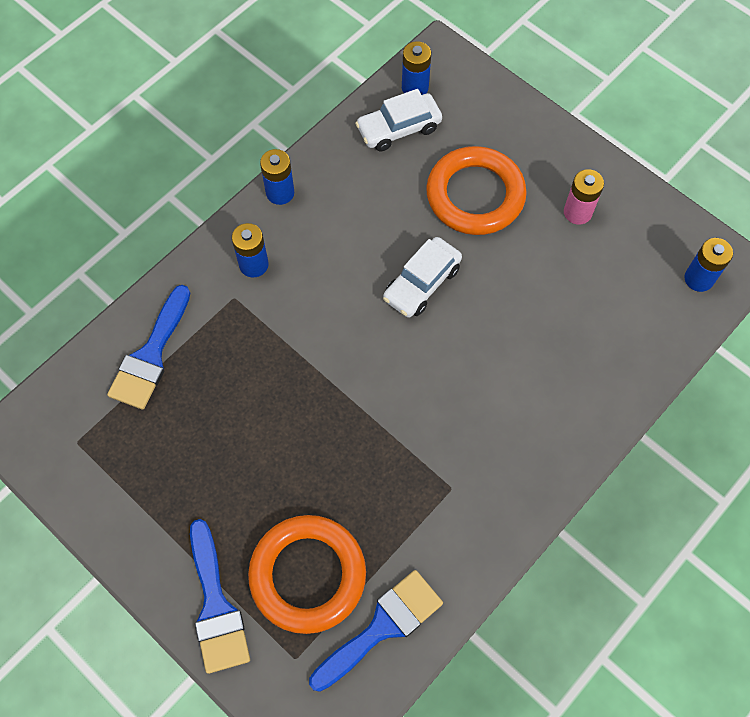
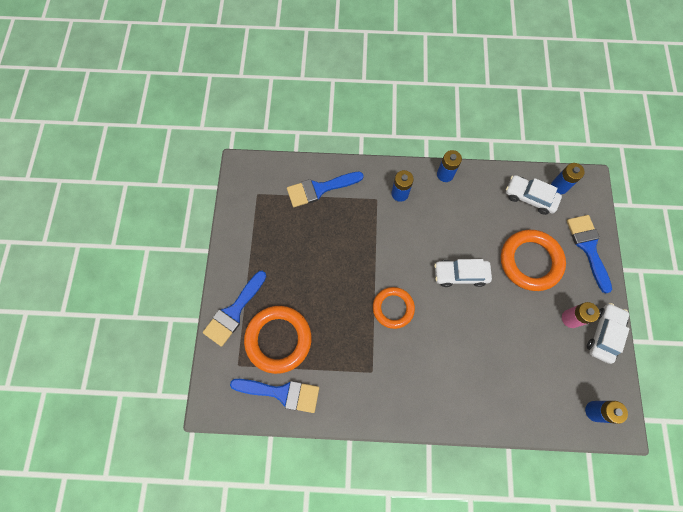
camera: 50 degrees right, 5 degrees up
none -> orange ring [373,287,415,329]
none -> blue brush [567,215,612,294]
none -> white car [587,303,630,364]

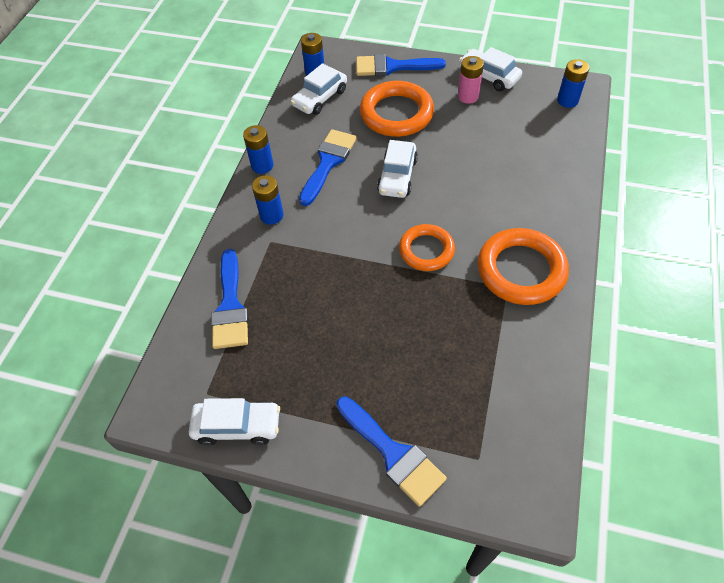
camera: 75 degrees left, 15 degrees down
blue brush [230,379,319,413] -> blue brush moved to [299,129,357,206]
orange ring [244,306,312,374] -> orange ring moved to [478,228,569,305]
none -> white car [189,398,280,446]

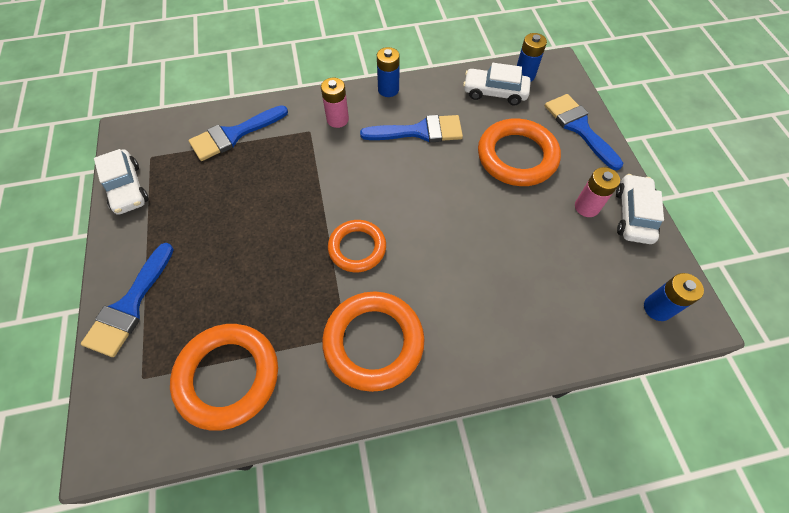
camera: 60 degrees right, 5 degrees up
blue battery [252,175,284,225] -> pink battery [321,78,349,128]
white car [377,140,418,198] -> none
none -> orange ring [170,324,278,431]

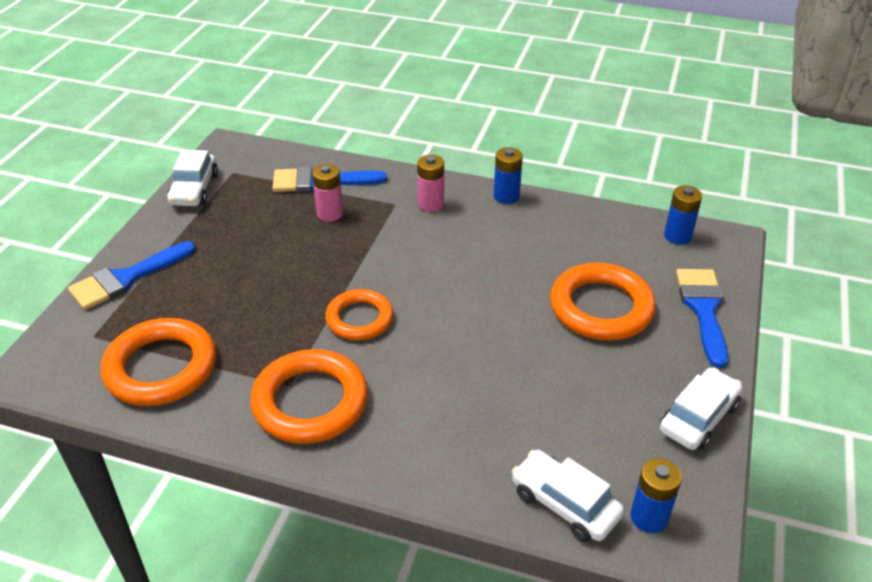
camera: 30 degrees right, 20 degrees down
blue brush [360,115,463,142] -> none
white car [463,63,531,105] -> white car moved to [511,450,624,542]
pink battery [575,167,620,217] -> pink battery moved to [312,164,343,222]

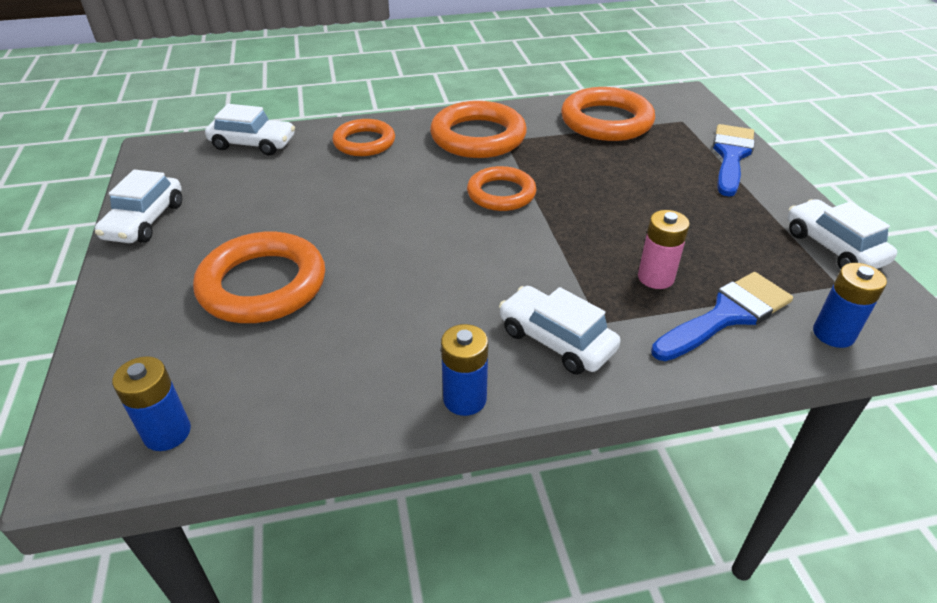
camera: 150 degrees right, 0 degrees up
pink battery [417,155,444,212] -> white car [499,286,621,374]
blue battery [630,458,682,533] -> blue battery moved to [813,263,887,348]
blue brush [676,269,728,368] -> none
none -> orange ring [332,119,395,156]

